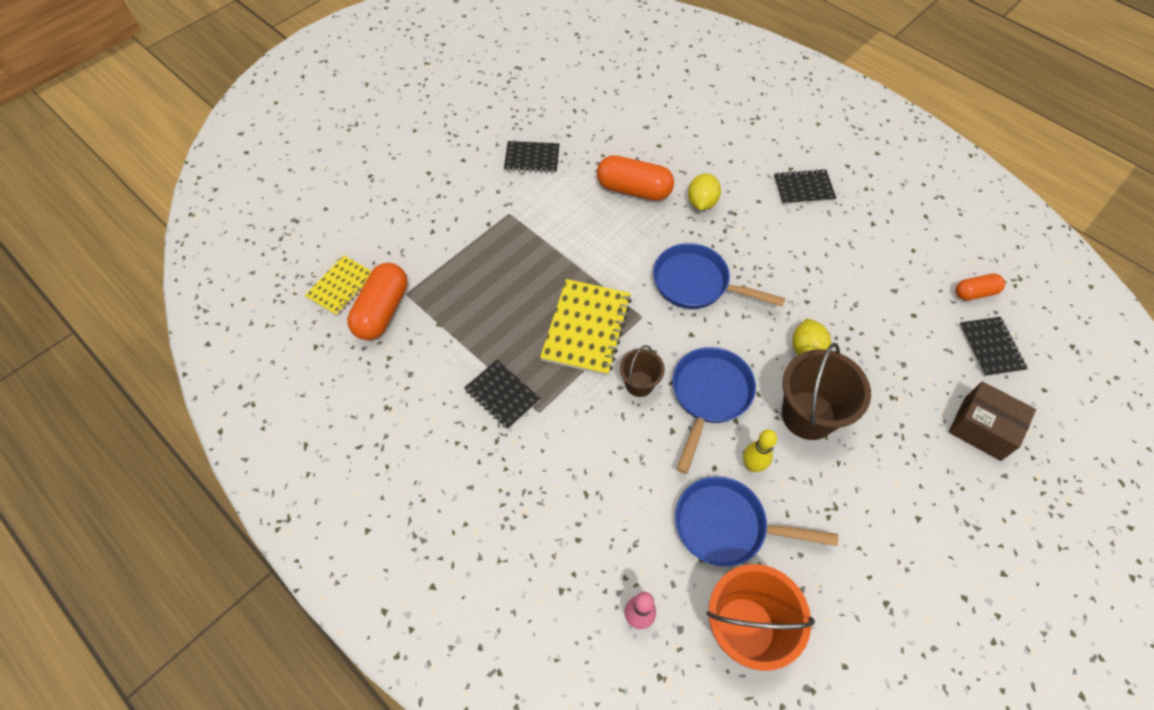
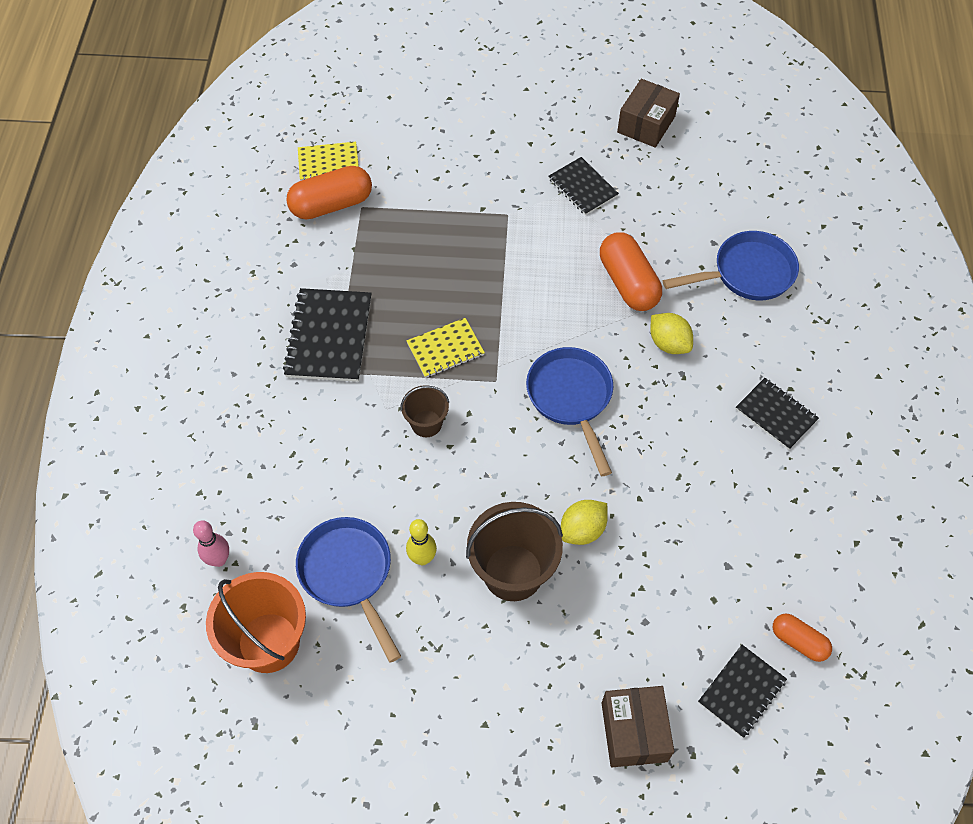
camera: 50 degrees right, 0 degrees up
black notebook [464,360,541,430] -> black notebook [283,288,371,382], size x1.59
yellow notebook [540,279,632,376] -> yellow notebook [406,318,485,378], size x0.63
blue pan [672,347,756,474] -> blue pan moved to [663,231,799,301]
yellow lemon [688,173,721,210] -> yellow lemon turned 75 degrees clockwise [650,313,693,354]
none -> brown box [617,79,680,148]

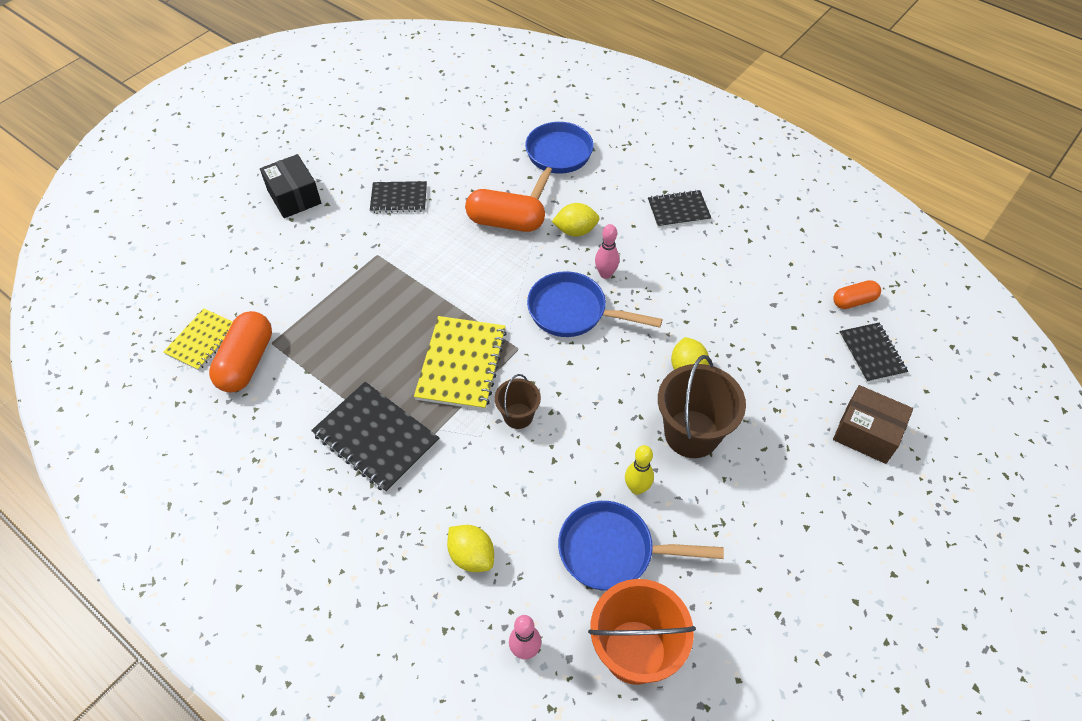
camera: 55 degrees left, 5 degrees down
yellow notebook [406,318,485,378] -> yellow notebook [414,316,507,410], size x1.59
brown box [617,79,680,148] -> none
none -> black box [260,154,321,218]
none -> yellow lemon [447,525,494,572]
none -> pink bowling pin [595,224,619,279]

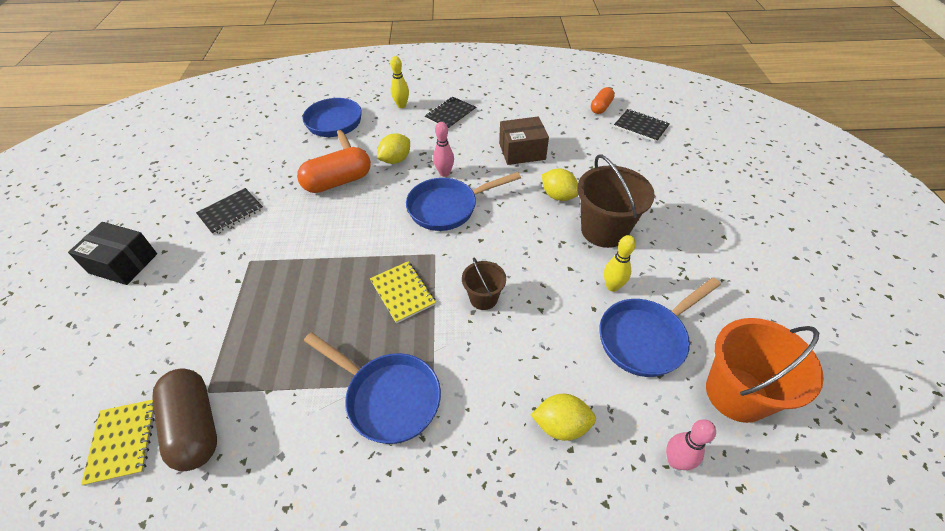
camera: 40 degrees left, 5 degrees down
orange capsule [209,311,272,393] -> brown capsule [152,369,217,471]
black notebook [311,382,439,493] -> blue pan [304,332,441,444]
yellow notebook [414,316,507,410] -> yellow notebook [370,261,436,324], size x0.63
brown box [833,385,913,464] -> brown box moved to [499,116,549,165]
none -> yellow bowling pin [390,56,409,108]

